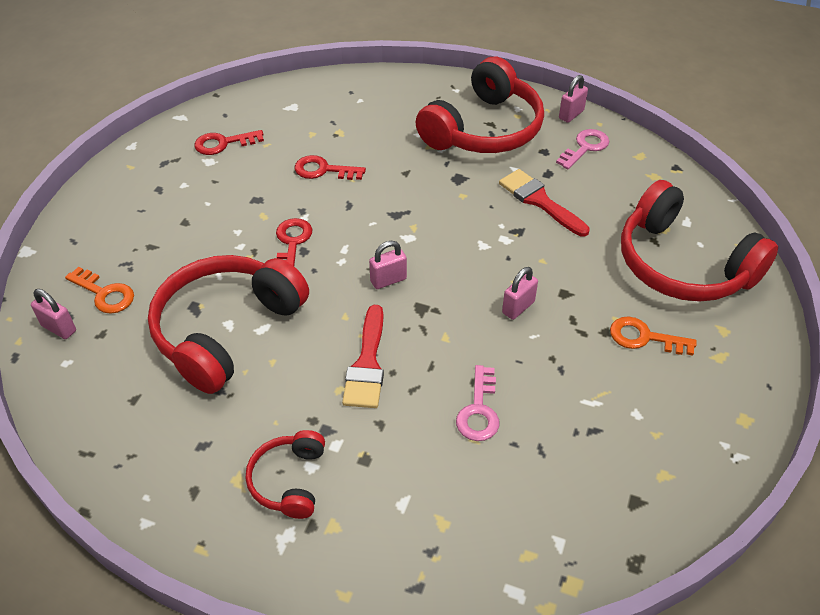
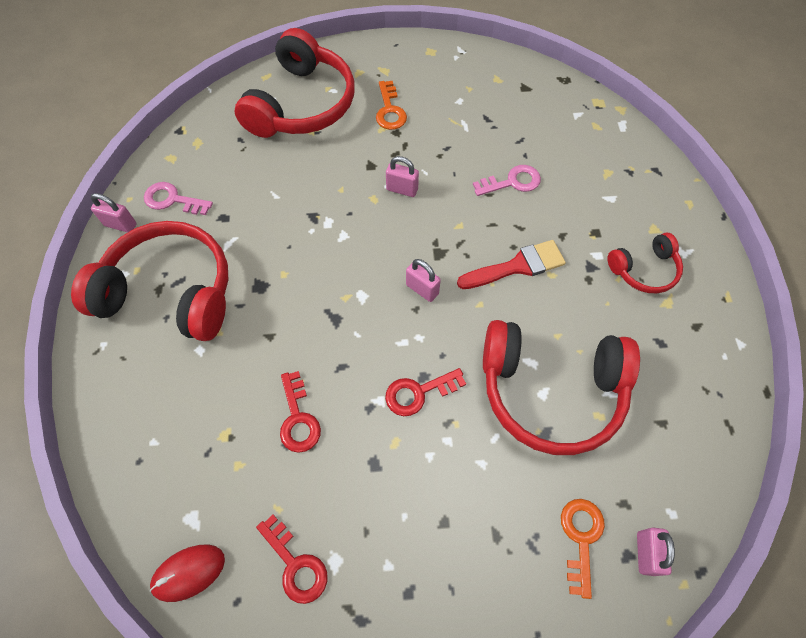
camera: 115 degrees left, 15 degrees up
red brush [499,169,590,237] -> none
none -> red mouse [150,544,225,602]

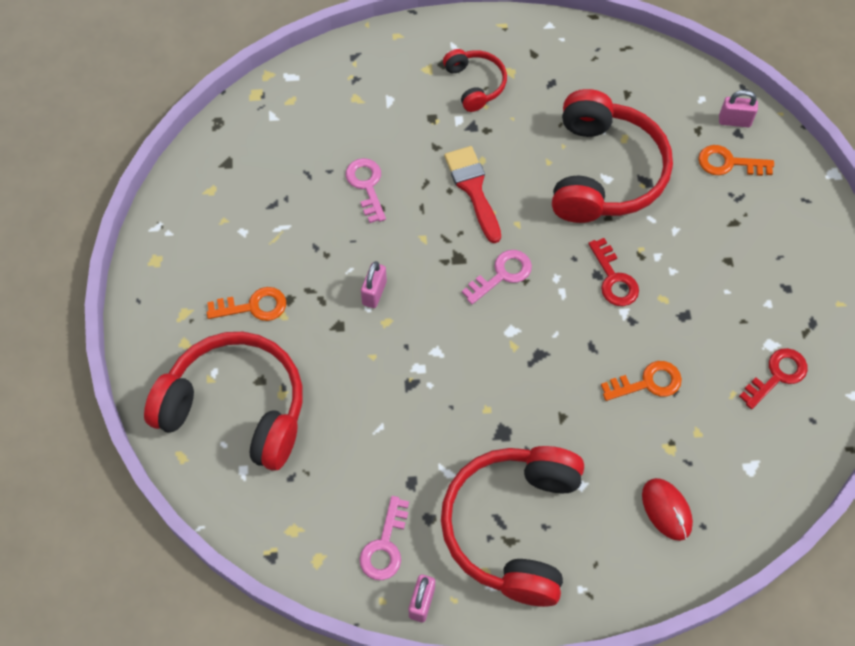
camera: 90 degrees left, 0 degrees up
red mouse [150,544,225,602] -> red mouse moved to [642,478,693,541]
red key [280,371,321,453] -> orange key [601,361,682,401]
pink padlock [406,259,441,302] -> pink key [462,250,532,304]

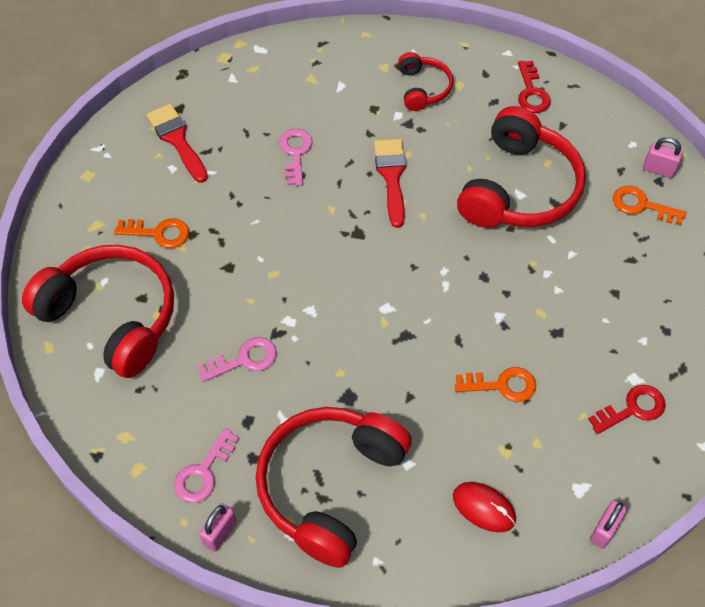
camera: 15 degrees right, 5 degrees down
pink padlock [361,261,387,308] -> pink padlock moved to [590,500,627,549]
pink key [462,250,532,304] -> pink key moved to [198,337,277,382]
red key [588,238,639,306] -> red key moved to [518,61,551,113]
red mouse [642,478,693,541] -> red mouse turned 45 degrees counterclockwise [453,482,516,532]
none -> red brush [147,104,208,183]

